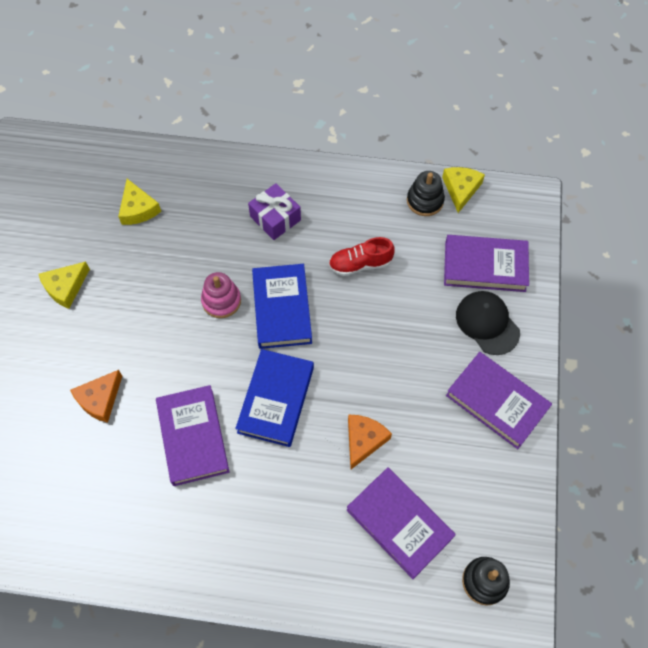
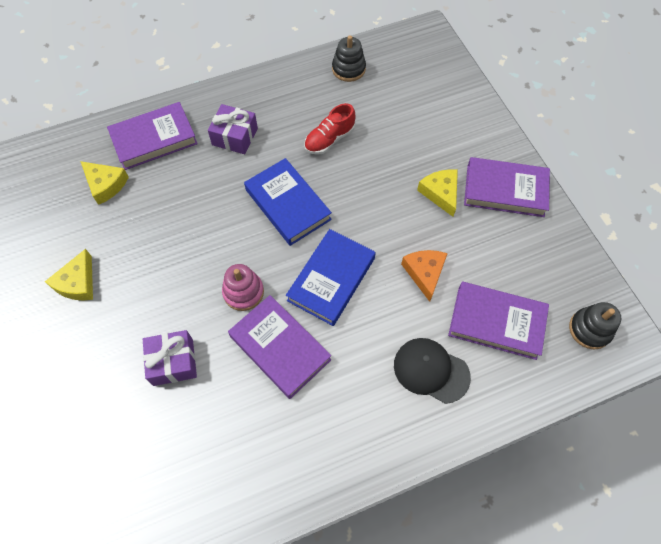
camera: 30 degrees left, 0 degrees up
orange cheese [70,370,122,423] -> purple gift [143,330,197,386]
pink stacking toy [201,272,241,318] -> pink stacking toy moved to [222,264,264,311]
blue book [235,349,314,447] -> blue book turned 45 degrees clockwise [286,229,376,326]
yellow cheese [442,167,485,213] -> yellow cheese moved to [417,169,458,217]
purple book [444,235,529,292] -> purple book moved to [107,102,198,170]
black cap [456,291,520,355] -> black cap moved to [394,338,471,404]

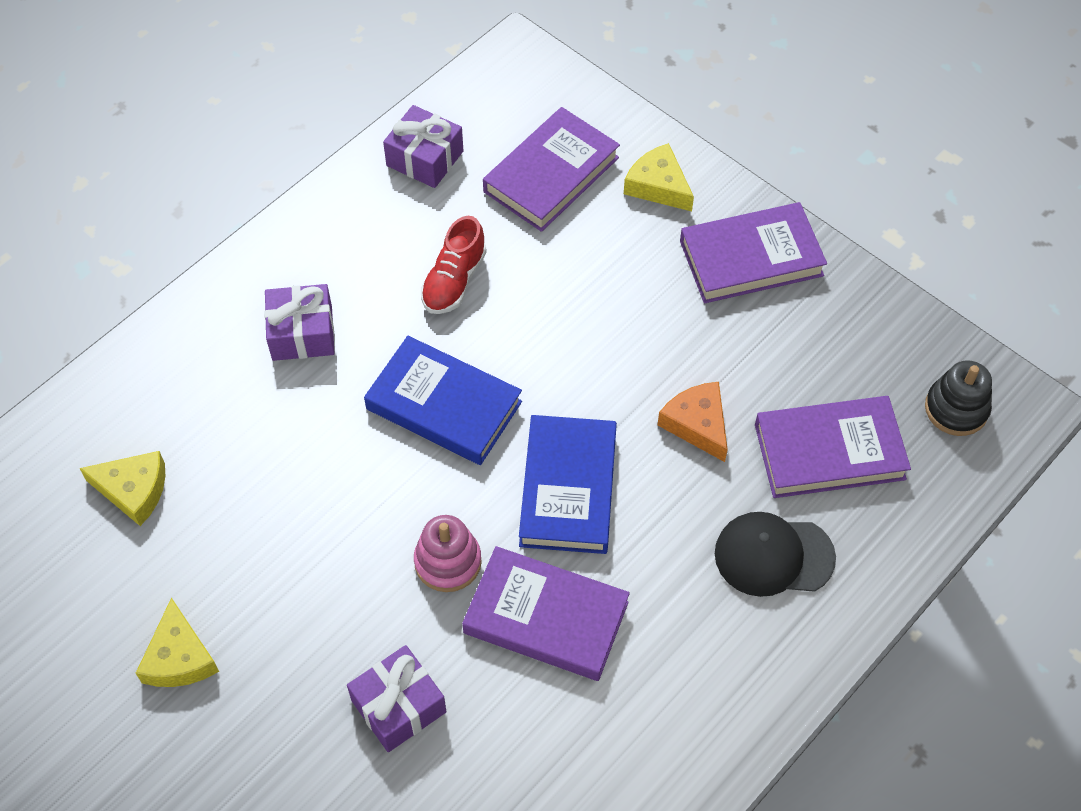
camera: 25 degrees left, 5 degrees down
purple book [107,102,198,170] -> purple book moved to [483,107,620,232]
black stacking toy [332,35,366,82] -> purple gift [383,105,464,188]
yellow cheese [417,169,458,217] -> yellow cheese moved to [624,143,694,211]

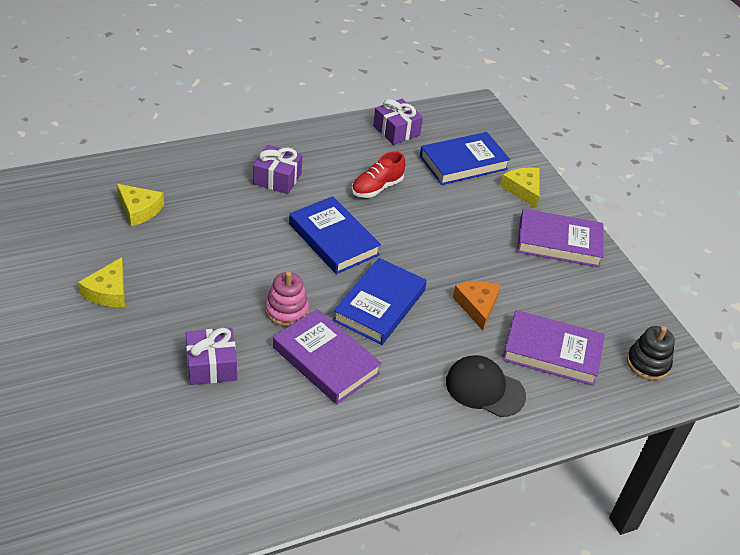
camera: 20 degrees right, 15 degrees down
purple book [483,107,620,232] -> blue book [420,132,510,185]

